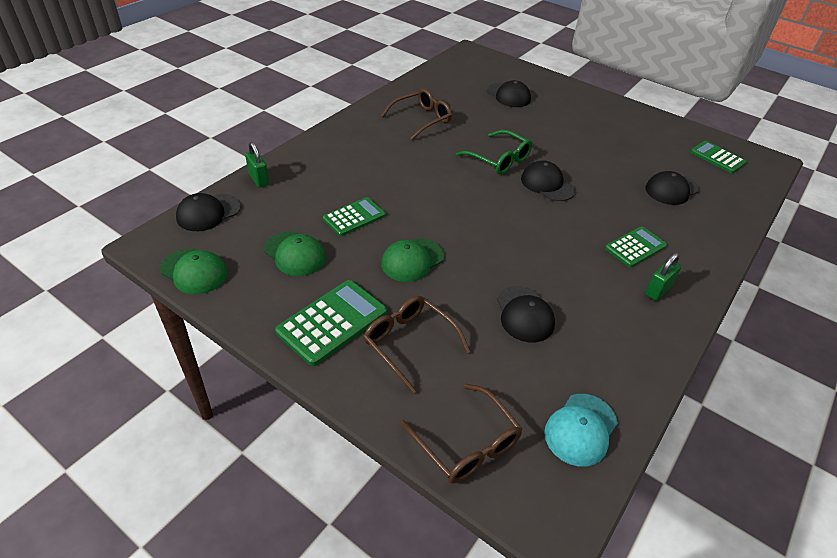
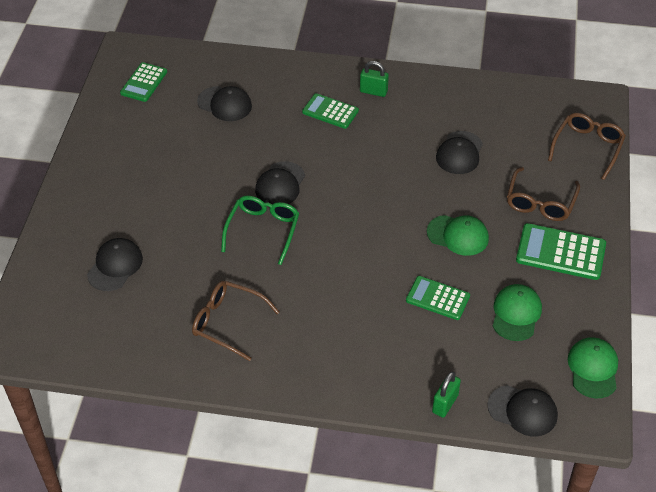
camera: 115 degrees left, 5 degrees up
black cap [497,286,555,343] -> black cap turned 150 degrees clockwise [436,131,483,174]
turquoise cap [544,394,618,467] -> none

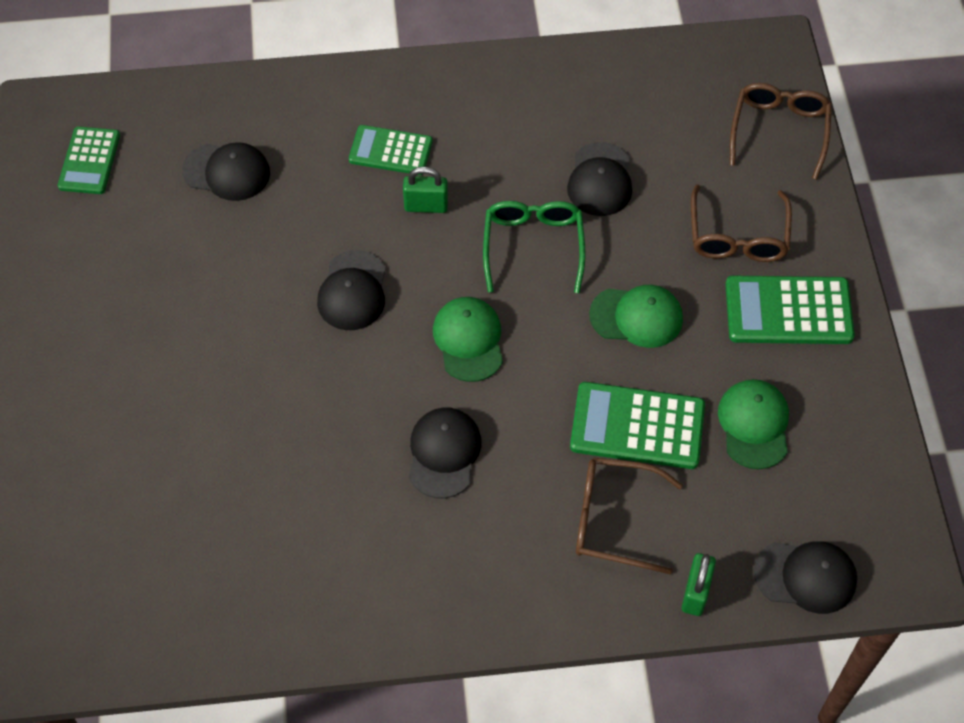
camera: 15 degrees left, 10 degrees up
black cap [87,238,143,291] -> black cap moved to [409,407,482,498]
brown glasses [192,281,279,361] -> brown glasses moved to [576,458,683,575]
green glasses [221,196,299,265] -> green glasses moved to [483,201,586,293]
green padlock [360,61,389,97] -> green padlock moved to [403,166,448,213]
green calculator [406,276,470,320] -> green calculator [570,382,705,469], size x1.50
green cap [568,337,618,398] -> green cap moved to [433,297,503,382]

